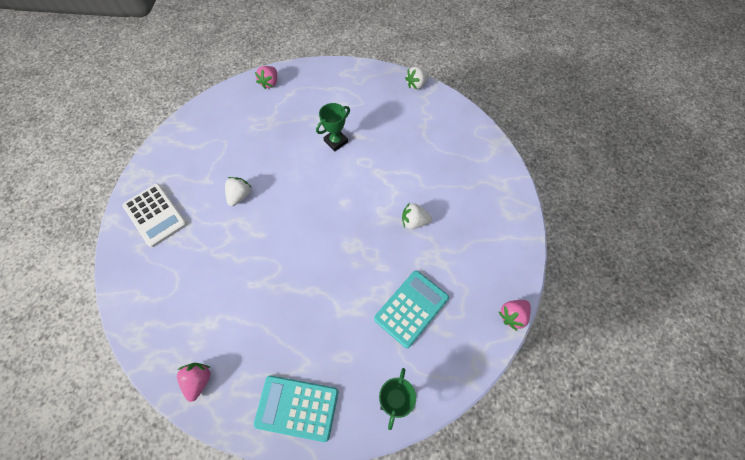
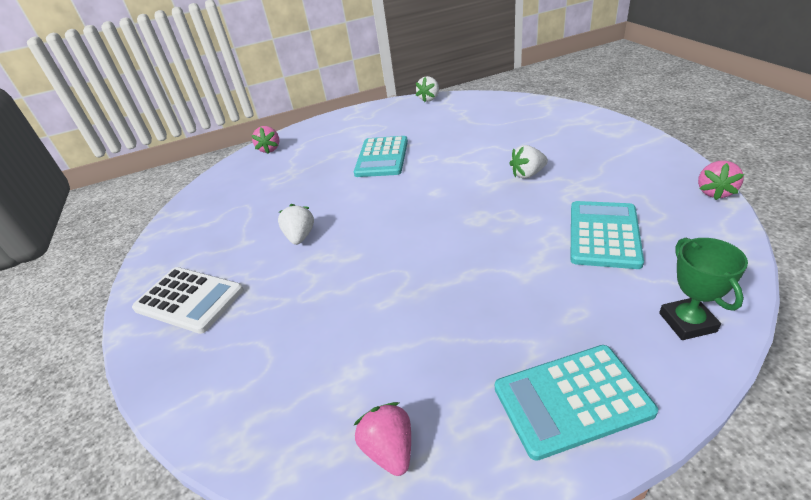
camera: 20 degrees left, 25 degrees down
green trophy [316,103,350,151] -> turquoise calculator [354,136,408,177]

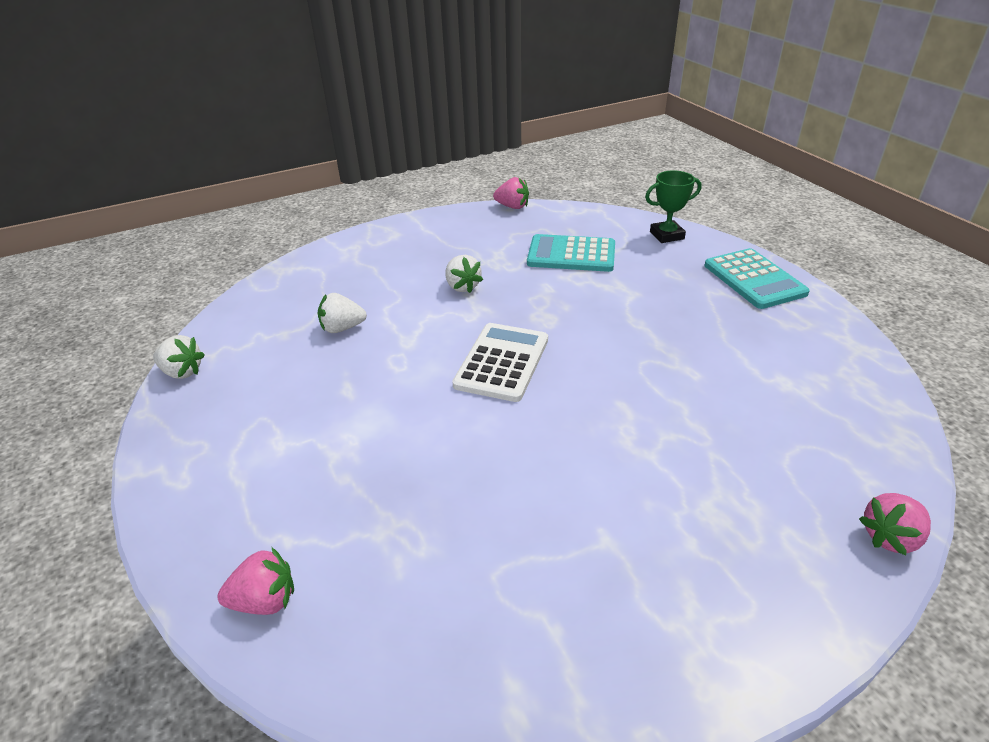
camera: 100 degrees left, 0 degrees up
white calculator [132,267,244,334] -> white calculator moved to [452,323,548,402]
white strawberry [278,204,314,245] -> white strawberry moved to [318,293,367,333]
pink strawberry [353,402,411,476] -> pink strawberry moved to [859,493,931,556]
turquoise calculator [354,136,408,177] -> none

